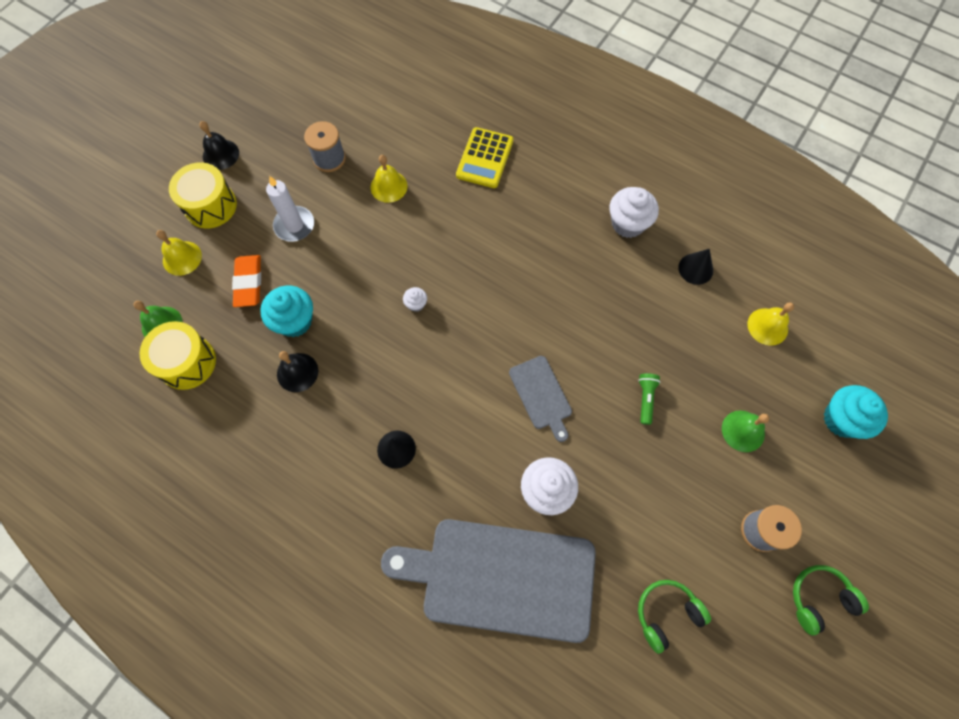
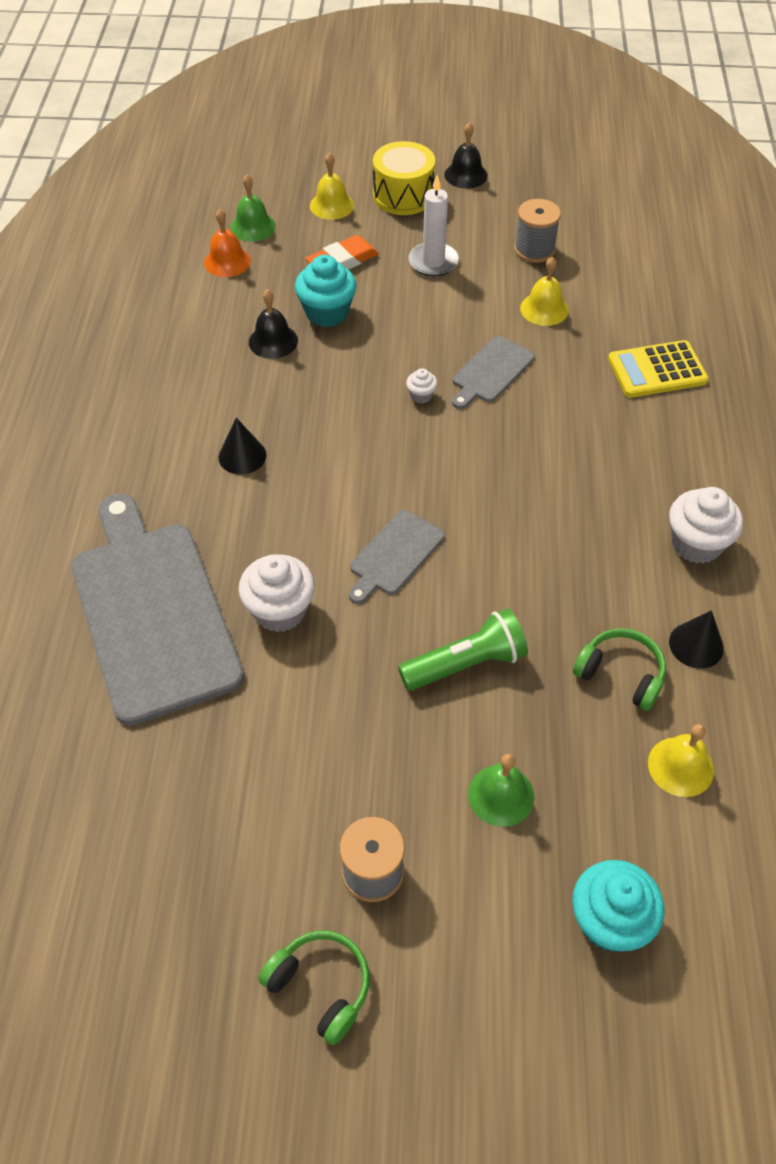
camera: 60 degrees right, 15 degrees down
yellow drum [139,321,216,390] -> orange bell [204,209,251,277]
green flashlight [638,373,660,425] -> green flashlight [398,609,528,691], size x1.74
green headphones [638,580,711,654] -> green headphones moved to [573,628,666,711]
none -> grey cutting board [452,336,535,409]

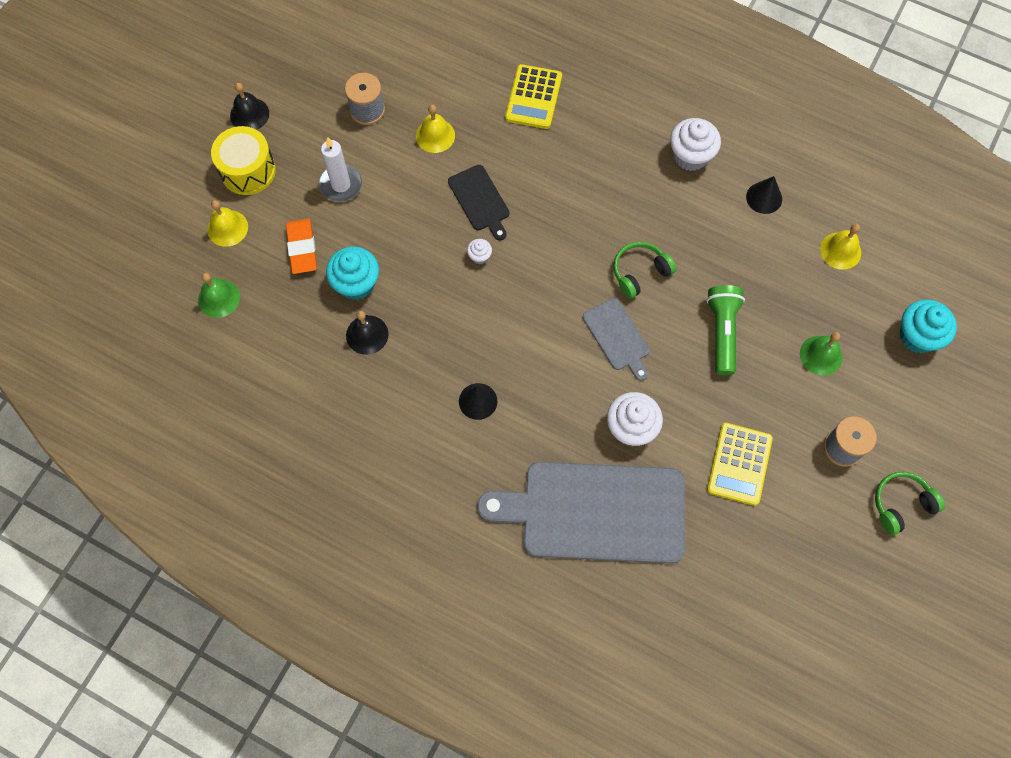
camera: 65 degrees left, 15 degrees up
orange bell [204,209,251,277] -> none
grey cutting board [452,336,535,409] -> black cutting board [448,165,510,241]
green headphones [573,628,666,711] -> green headphones moved to [613,242,676,299]
none -> yellow calculator [707,423,773,506]

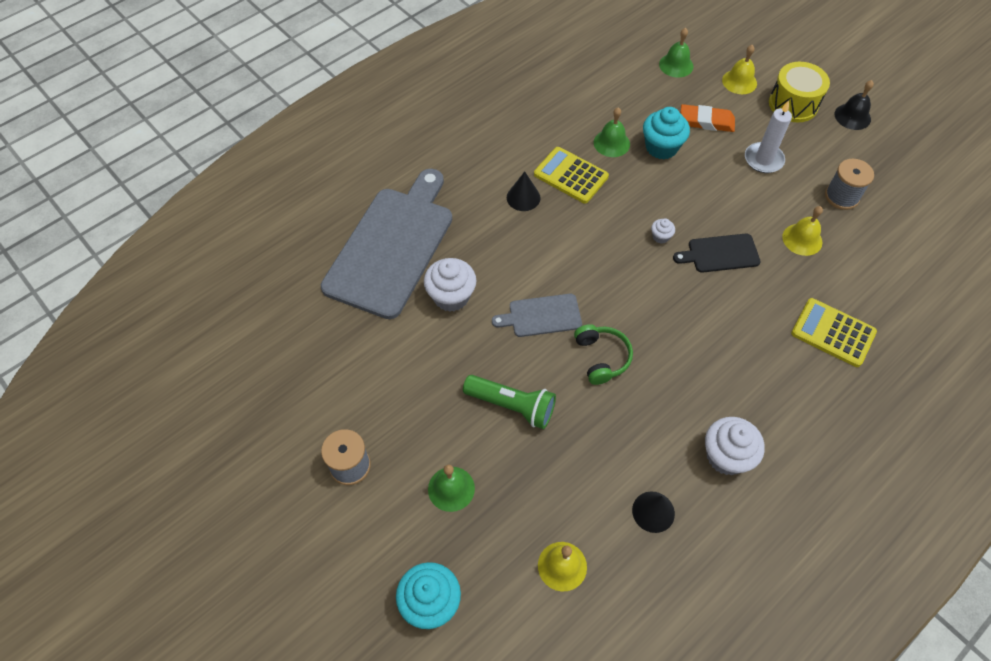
camera: 110 degrees right, 10 degrees down
black bell [346,311,389,355] -> green bell [594,107,630,157]
yellow calculator [707,423,773,506] -> yellow calculator moved to [534,147,609,203]
green headphones [875,472,945,535] -> none

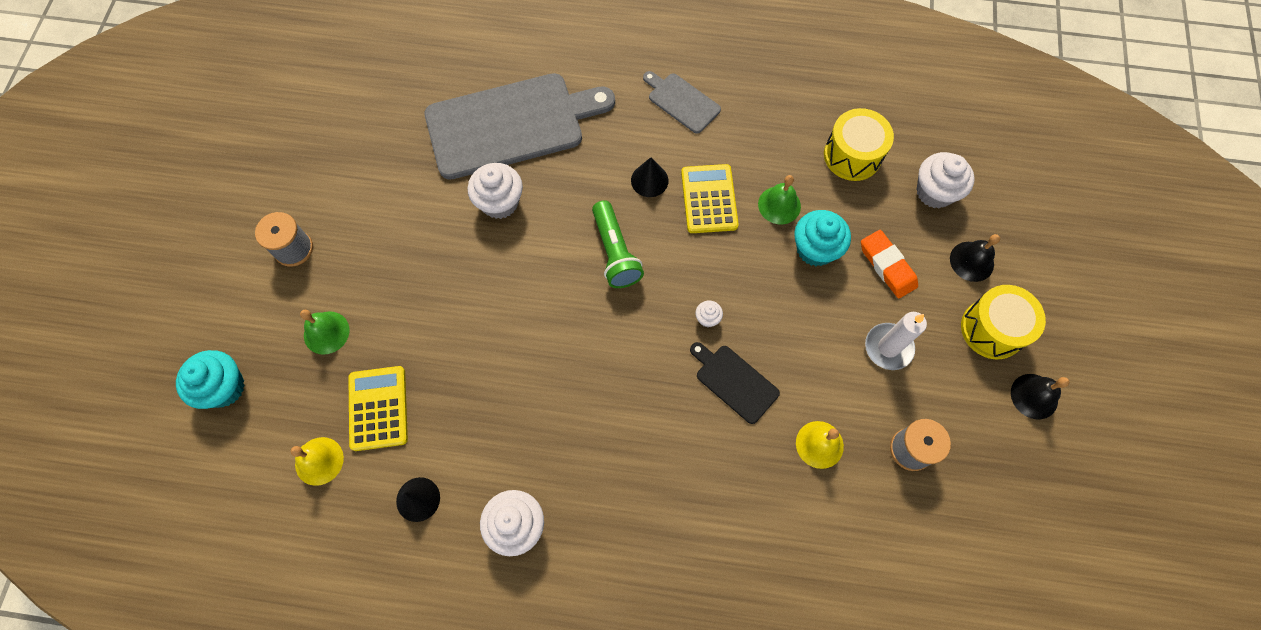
camera: 50 degrees right, 10 degrees up
green flashlight [463,375,556,429] -> green flashlight moved to [592,200,644,288]
grey cutting board [492,294,582,337] -> grey cutting board moved to [643,71,721,134]
green headphones [574,324,633,385] -> none
green bell [659,28,693,77] -> white cupcake [916,152,975,208]
yellow bell [722,45,757,94] -> black bell [950,234,1000,282]
yellow calculator [791,298,877,367] -> yellow calculator moved to [348,366,408,451]
none -> yellow drum [824,108,894,181]

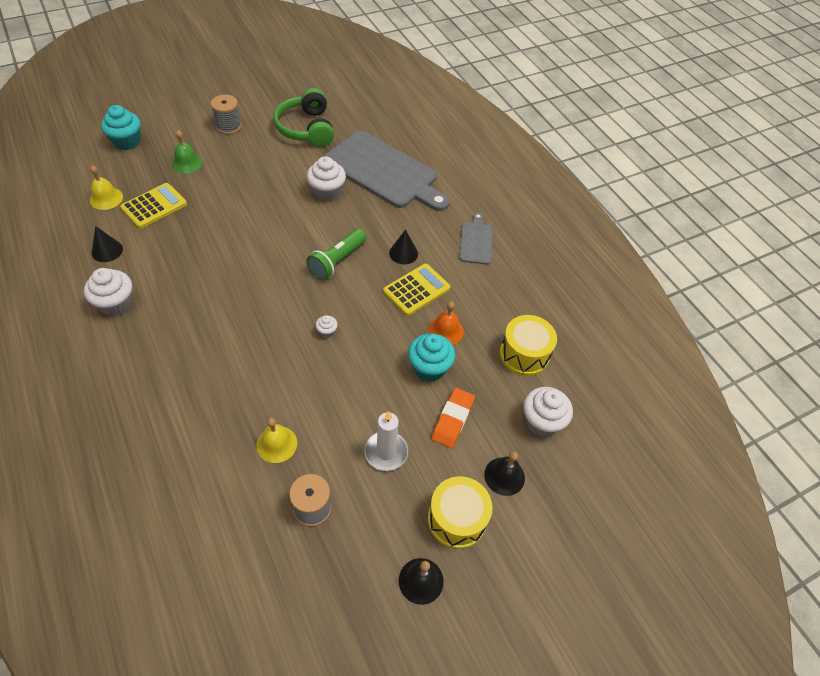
camera: 50 degrees right, 15 degrees down
black cutting board [690,342,780,424] -> none
green bell [758,175,801,224] -> orange bell [429,301,464,345]
none -> green headphones [273,88,334,147]

